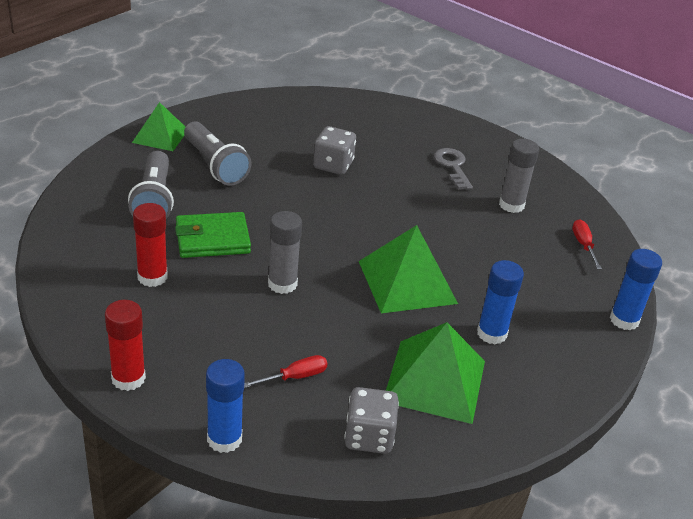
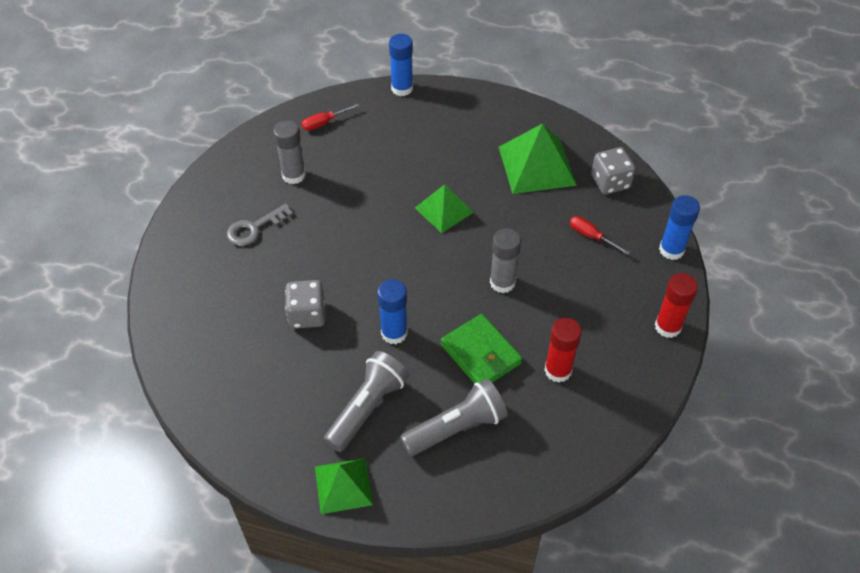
camera: 110 degrees left, 15 degrees up
green pyramid [359,225,458,313] -> green pyramid [415,184,474,233], size x0.63
blue glue stick [477,260,524,345] -> blue glue stick moved to [378,279,408,344]

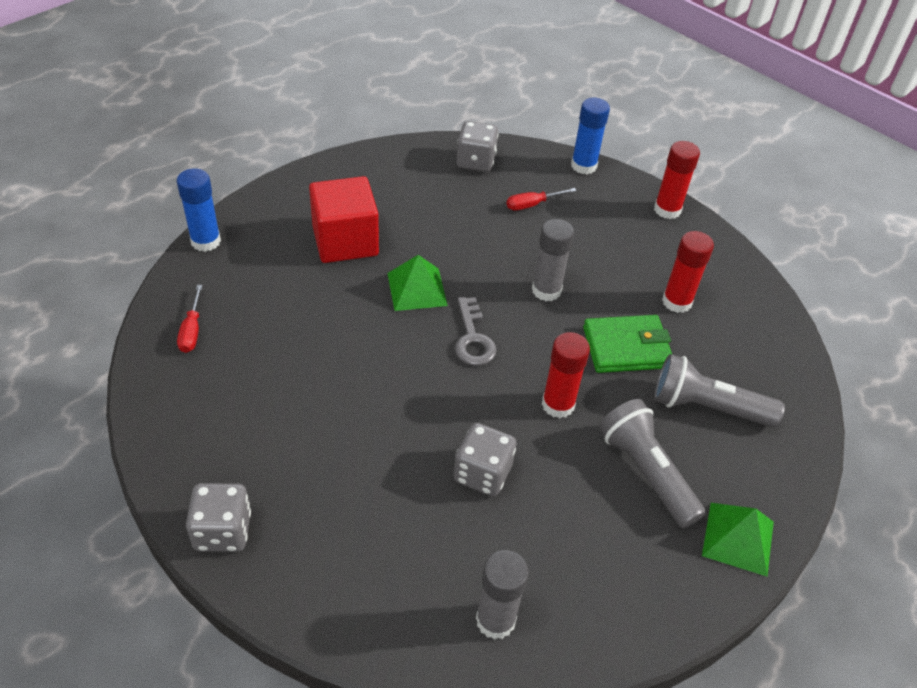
camera: 65 degrees left, 5 degrees down
grey key [227,204,293,246] -> grey key moved to [455,297,497,366]
grey glue stick [273,120,306,184] -> grey glue stick moved to [476,550,529,640]
blue glue stick [378,279,408,344] -> red glue stick [542,332,590,418]
grey flashlight [400,379,508,456] -> grey flashlight turned 75 degrees counterclockwise [654,354,785,428]
green pyramid [499,123,577,194] -> none
none -> grey dice [186,483,251,552]
none -> red cube [309,176,379,263]

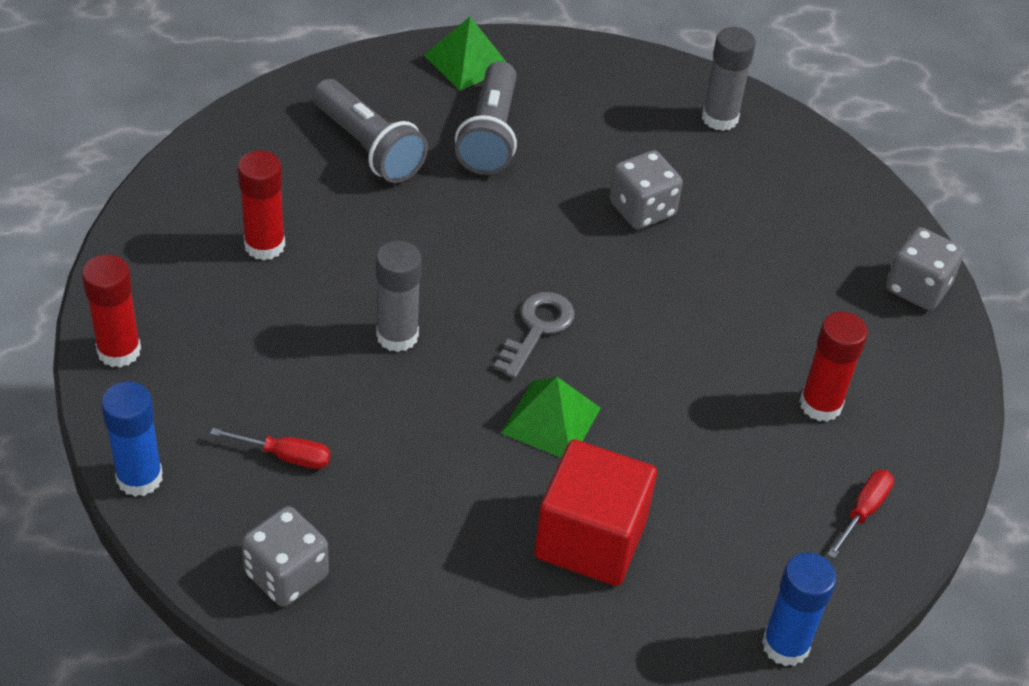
camera: 145 degrees left, 0 degrees up
red glue stick [542,332,590,418] -> red glue stick moved to [800,311,868,422]
green wallet [583,315,672,373] -> none

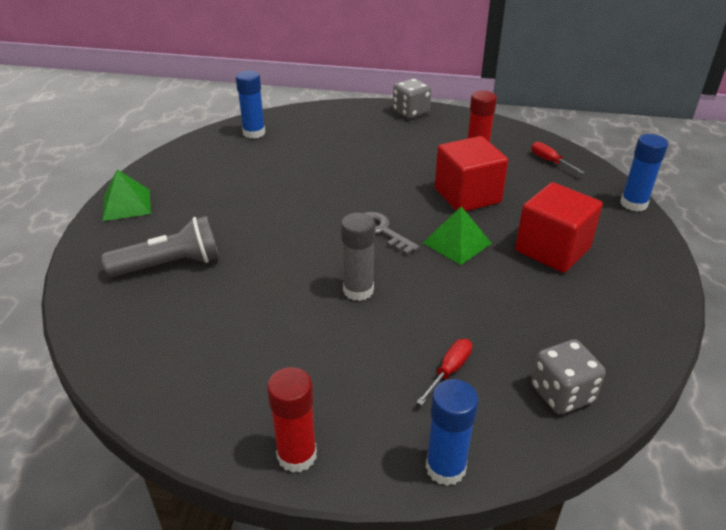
camera: 65 degrees left, 10 degrees down
red glue stick [237,150,285,260] -> none
grey flashlight [455,61,517,175] -> none
grey dice [610,150,683,230] -> none
grey glue stick [702,27,756,131] -> blue glue stick [236,71,265,139]
none -> red cube [435,136,508,211]

